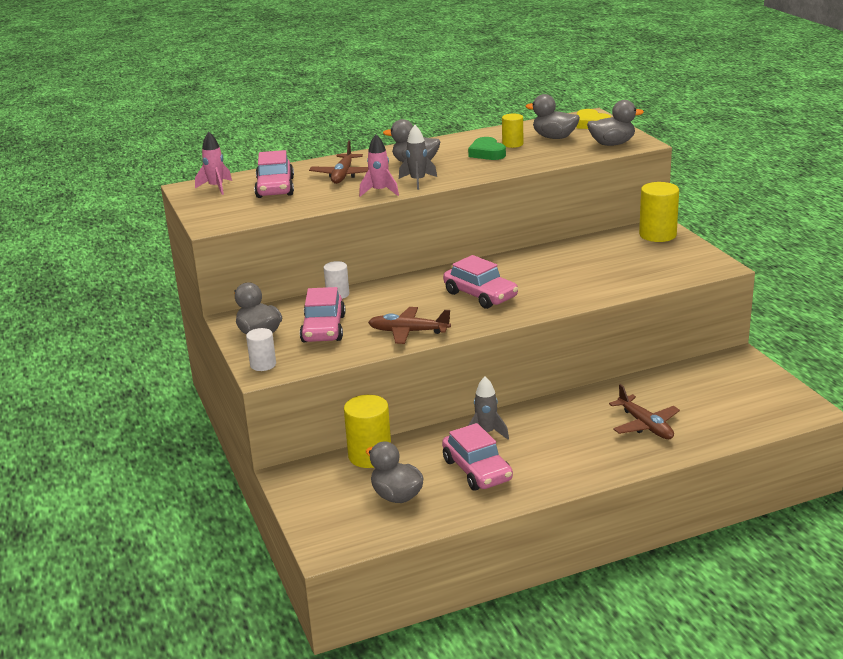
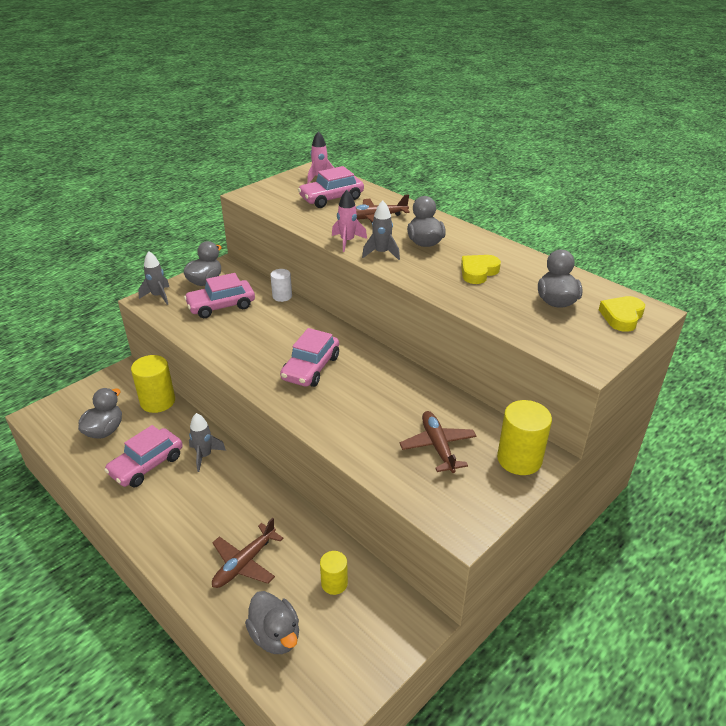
camera: 65 degrees right, 10 degrees up
white cylinder [246,328,276,371] -> grey rocket [138,251,169,305]
brown plane [368,307,451,344] -> brown plane moved to [399,411,476,473]
green heart [468,137,506,160] -> yellow heart [461,255,501,284]
yellow cylinder [502,114,523,148] -> yellow cylinder moved to [320,551,348,595]
grey duck [587,100,644,146] -> grey duck moved to [245,591,299,654]

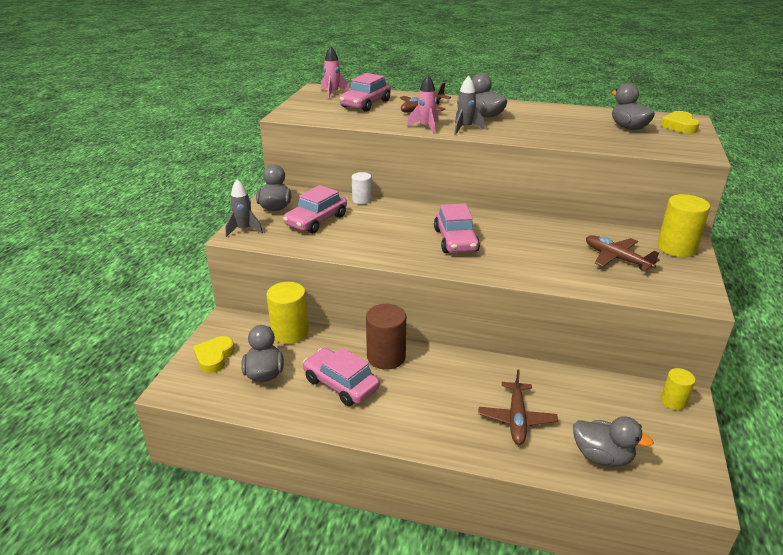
camera: 30 degrees left, 5 degrees down
pink car [104,425,183,487] -> pink car turned 120 degrees clockwise [303,348,380,406]
grey rocket [189,413,226,472] -> brown cylinder [366,304,406,370]
yellow cylinder [320,551,348,595] -> yellow cylinder moved to [661,368,696,410]
yellow heart [461,255,501,284] -> yellow heart moved to [193,336,235,373]

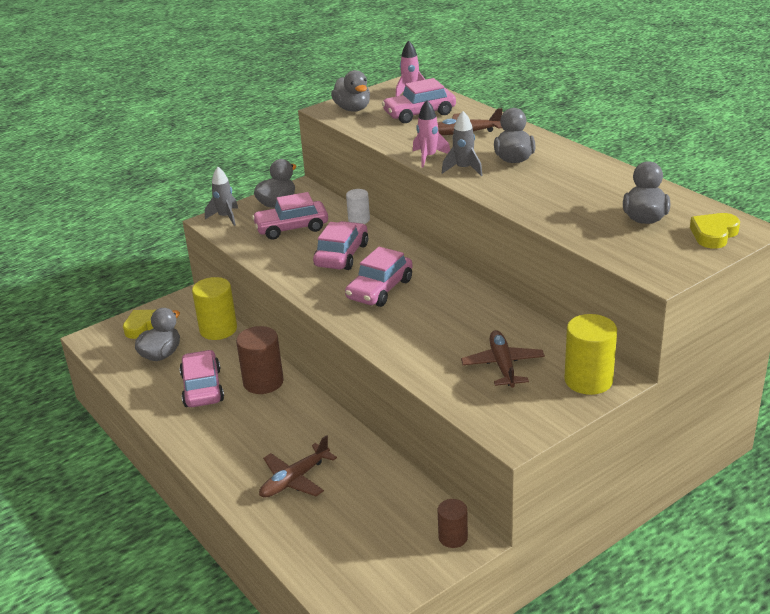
camera: 40 degrees right, 0 degrees up
grey duck [573,417,654,467] -> grey duck moved to [331,70,370,112]
yellow cylinder [661,368,696,410] -> brown cylinder [438,499,468,548]
none -> pink car [313,221,368,270]

